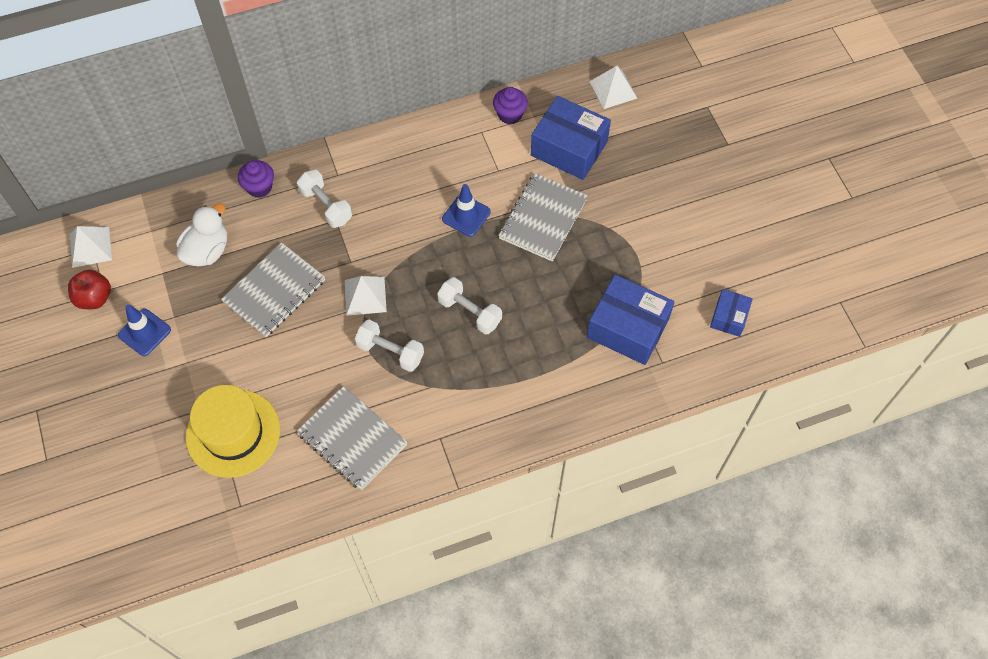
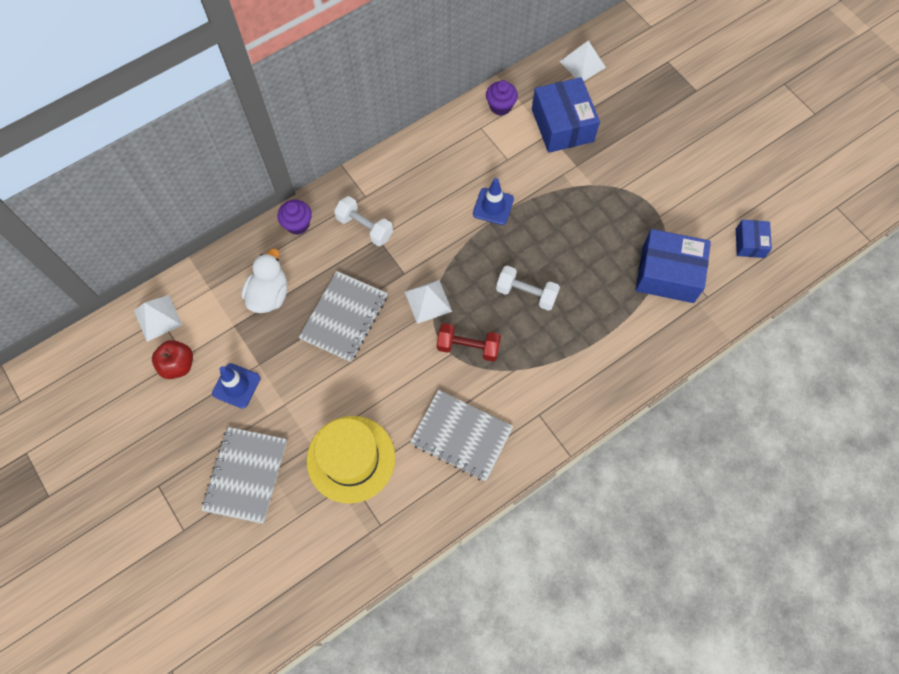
camera: 15 degrees left, 5 degrees up
white dumbbell [355,320,424,372] -> red dumbbell [437,323,501,362]
grey notebook [498,173,588,262] -> grey notebook moved to [201,427,287,524]
blue box [531,96,611,180] -> blue box turned 60 degrees clockwise [532,77,600,153]

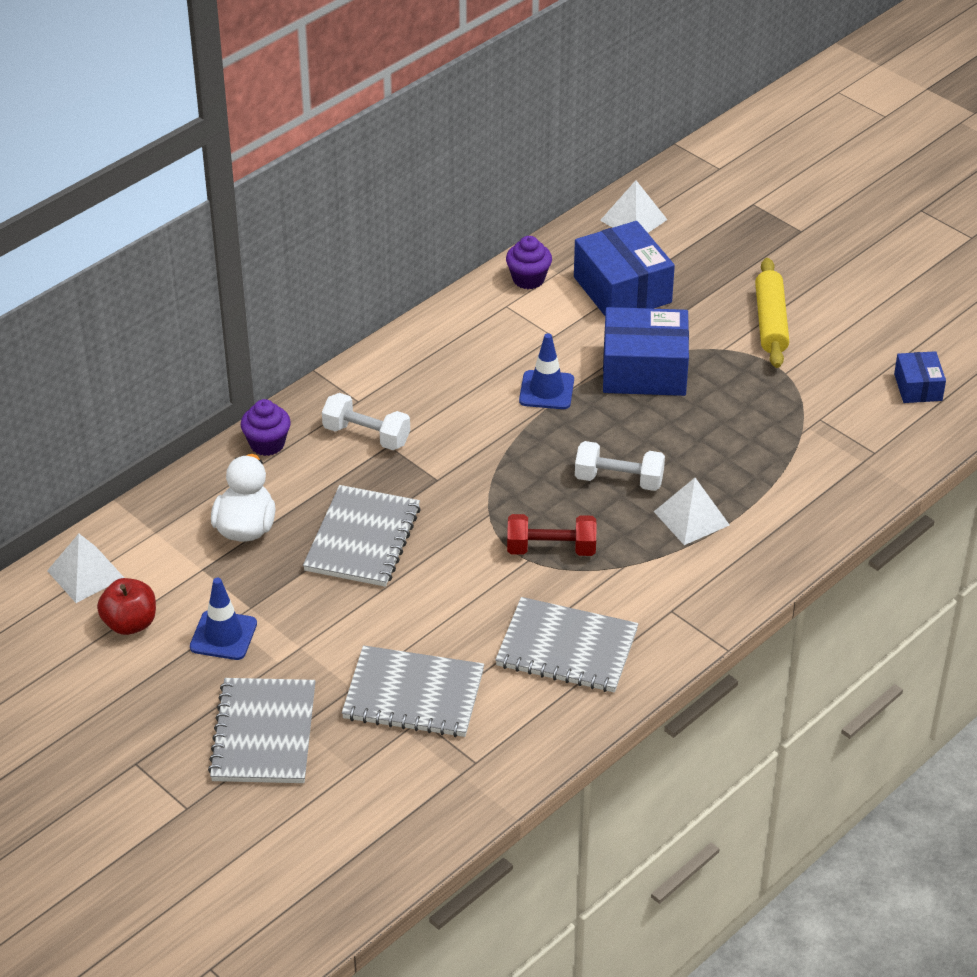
camera: 10 degrees left, 25 degrees down
yellow hat [307,416,395,504] -> grey notebook [342,645,484,737]
white pyramid [405,280,452,324] -> white pyramid moved to [654,478,730,545]
blue box [636,229,711,303] -> blue box moved to [603,307,689,396]
none -> yellow rolling pin [755,258,789,368]

